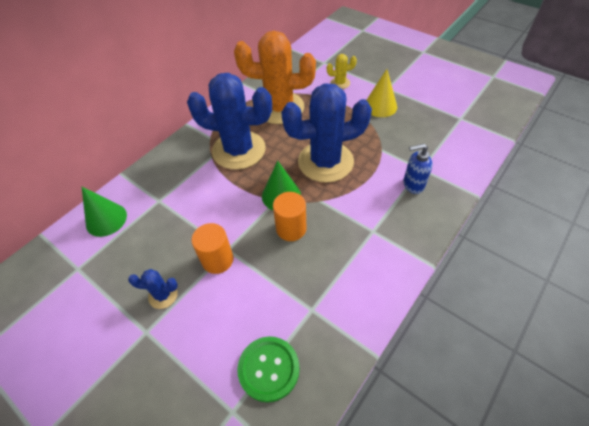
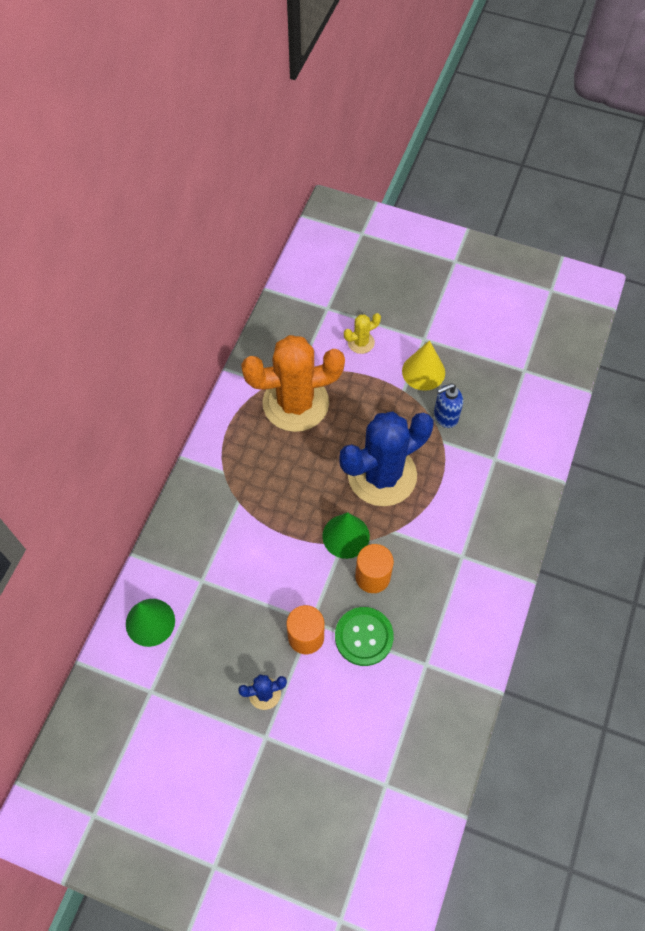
camera: 20 degrees left, 10 degrees up
blue cactus [187,73,272,170] -> none
green button [237,336,300,403] -> green button moved to [335,607,394,666]
blue soap dispenser [403,144,433,194] -> blue soap dispenser moved to [434,383,463,428]

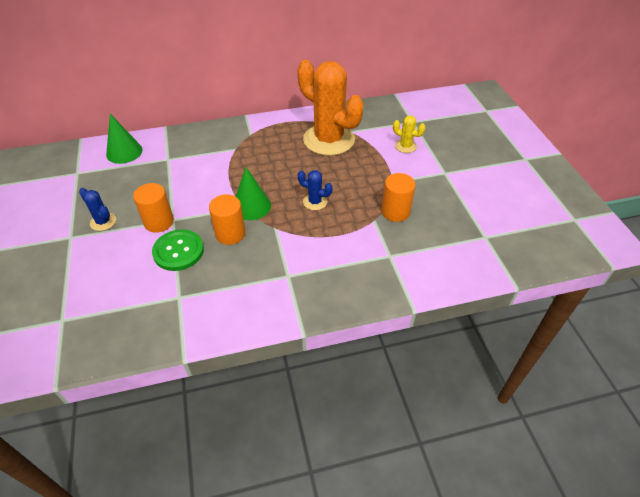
camera: 55 degrees right, 15 degrees down
blue cactus [339,411,433,506] -> blue cactus [298,170,333,210], size x0.42
yellow cone [402,340,445,391] -> none
blue soap dispenser [434,383,463,428] -> orange cylinder [381,173,416,222]

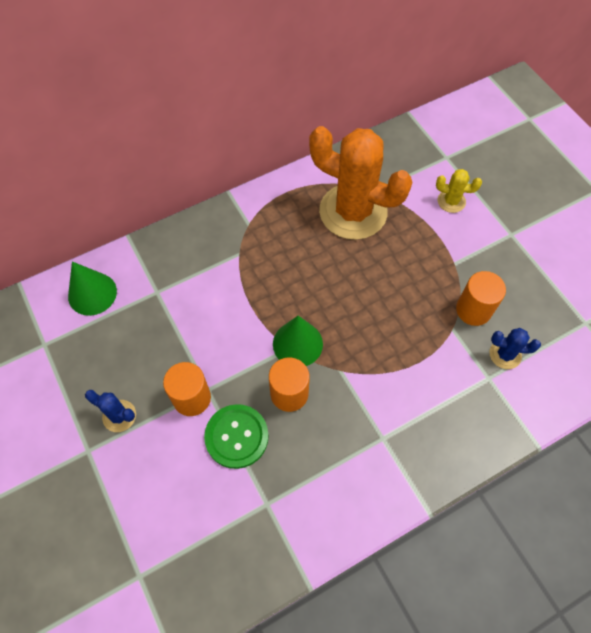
camera: 15 degrees left, 15 degrees up
blue cactus [298,170,333,210] -> blue cactus moved to [489,328,541,369]

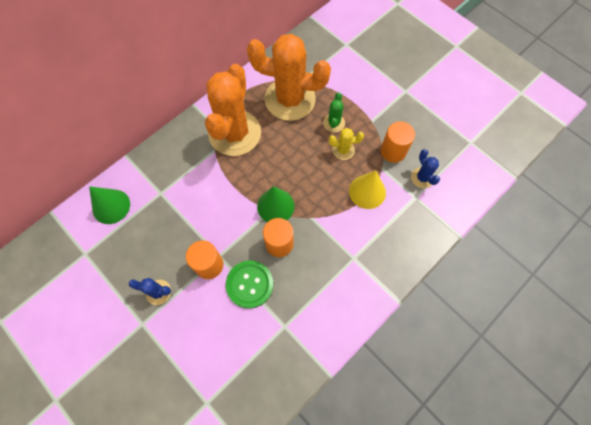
camera: 15 degrees left, 5 degrees up
yellow cactus [436,169,482,213] -> yellow cactus moved to [329,128,364,160]
blue cactus [489,328,541,369] -> blue cactus turned 75 degrees clockwise [411,149,440,188]
none -> orange cactus [205,64,261,156]
none -> green cactus [323,92,345,132]
none -> yellow cone [349,170,386,209]

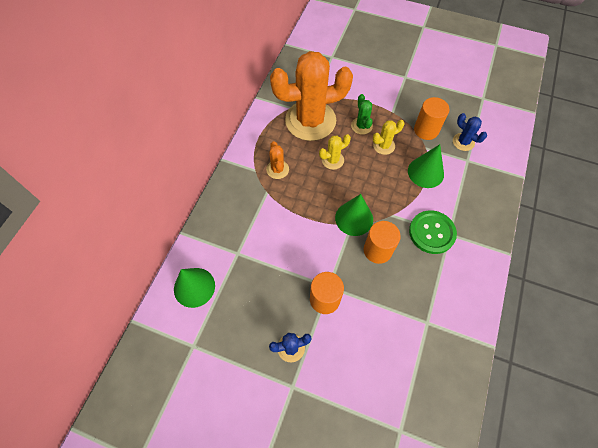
camera: 25 degrees left, 5 degrees down
orange cactus [205,64,261,156] -> orange cactus [266,141,289,179], size x0.42
green button [226,261,273,308] -> green button moved to [409,210,457,254]
yellow cone [349,170,386,209] -> green cone [408,144,444,188]
none -> yellow cactus [319,134,351,170]

